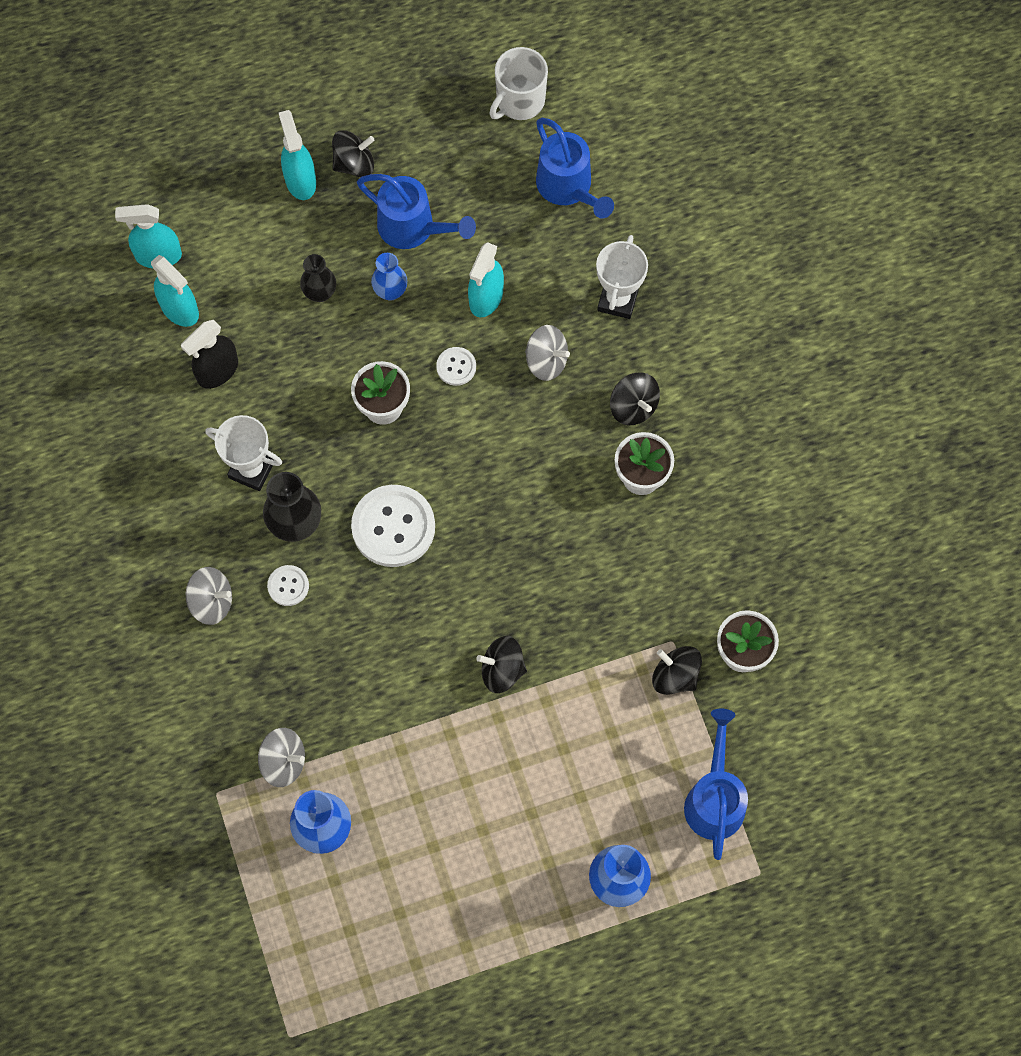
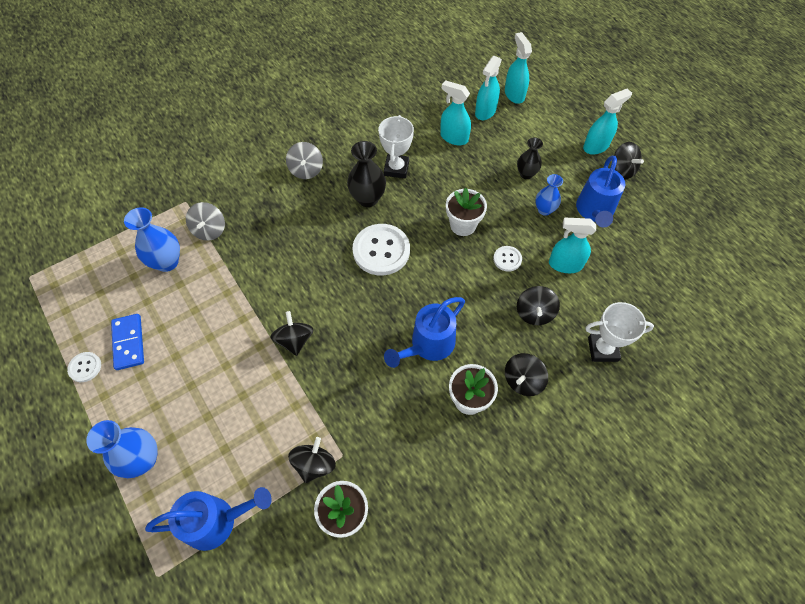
camera: 75 degrees right, 10 degrees down
black spray bottle [181,320,238,389] -> turquoise spray bottle [440,80,471,145]
white button [267,565,309,606] -> white button moved to [67,352,101,382]
white mug [489,47,548,120] -> none
grey spinning top [525,325,570,381] -> black spinning top [517,286,560,325]
blue watering can [536,118,614,218] -> blue watering can moved to [384,297,465,368]
none -> blue domino [111,314,144,370]

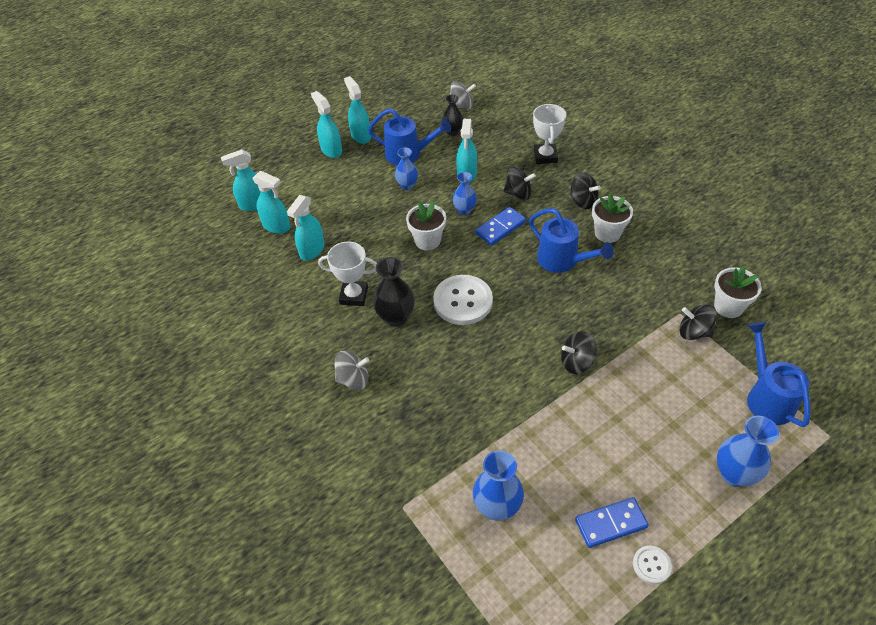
camera: 90 degrees left, 10 degrees down
grey spinning top [186,202,225,241] -> grey spinning top moved to [450,81,476,109]
white button [493,246,522,272] -> blue vase [453,172,477,215]
black vase [517,137,543,179] -> black vase moved to [442,94,463,136]
black spinning top [614,142,644,179] -> turquoise spray bottle [344,76,371,144]
none -> blue domino [475,207,526,246]

